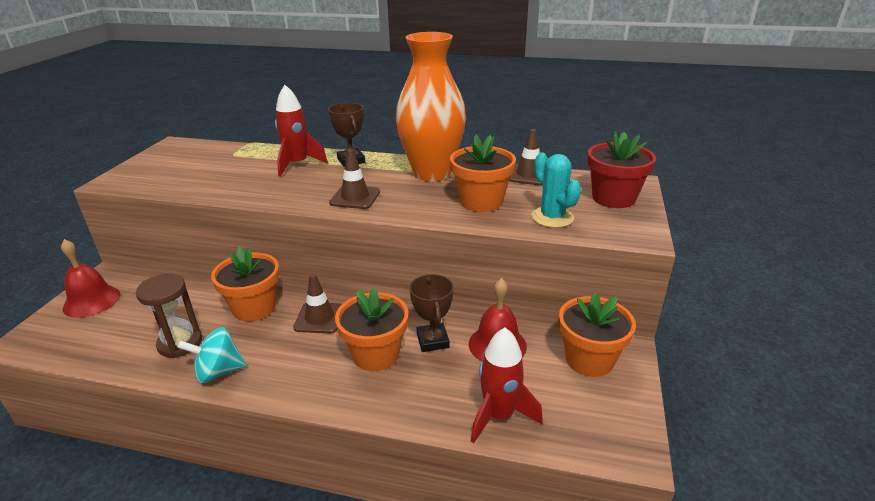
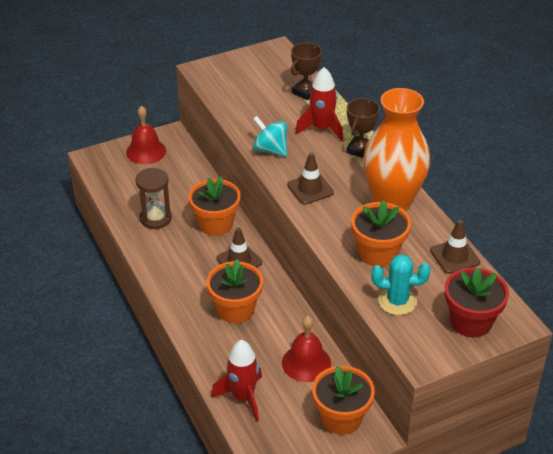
camera: 50 degrees right, 10 degrees up
turquoise spinning top [177,327,246,383] -> turquoise spinning top moved to [253,116,287,156]
brown trophy [409,274,454,352] -> brown trophy moved to [291,42,322,100]
turquoise cactus [531,152,581,228] -> turquoise cactus turned 75 degrees clockwise [371,254,431,315]

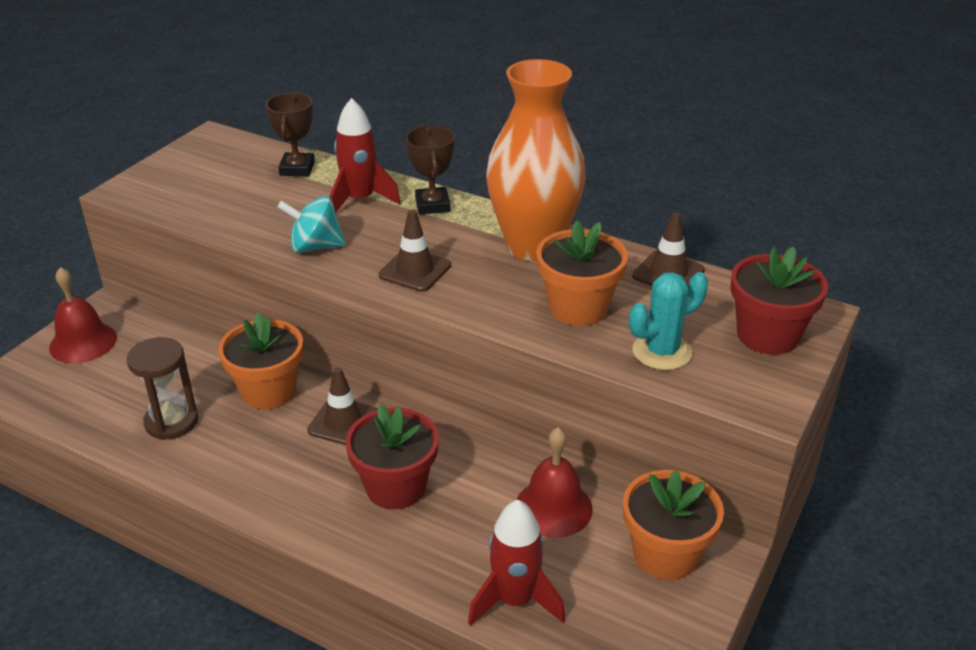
camera: 35 degrees left, 5 degrees down
orange flower pot [206,259,263,323] -> red flower pot [345,404,439,509]

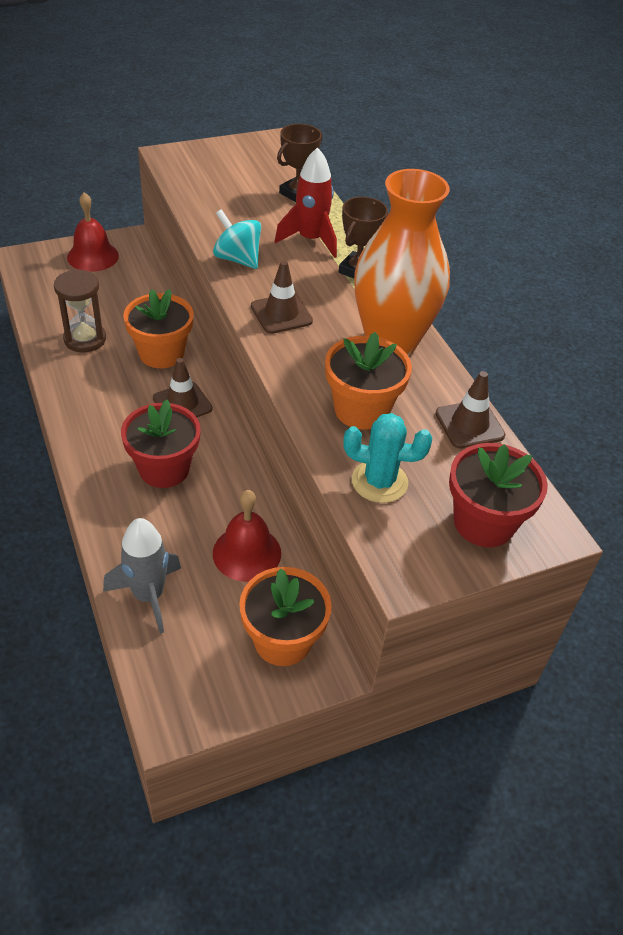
camera: 35 degrees right, 10 degrees up
red rocket [468,500,565,626] -> grey rocket [103,518,181,634]

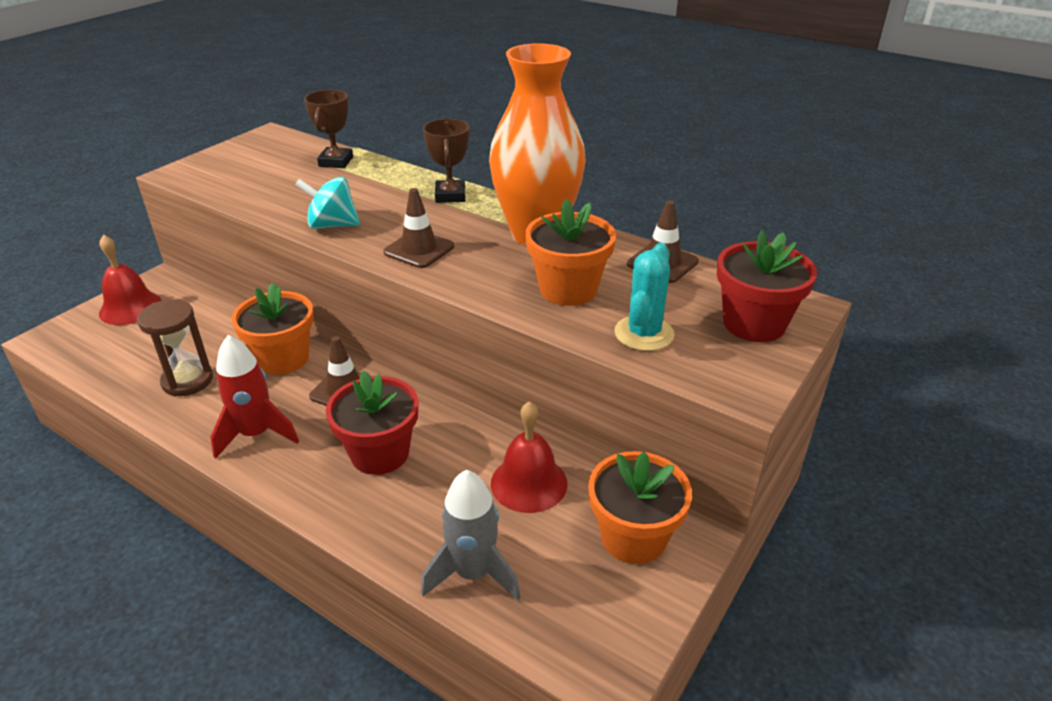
camera: 30 degrees left, 10 degrees down
red rocket [274,147,337,258] -> red rocket moved to [210,335,299,459]
turquoise cactus [343,413,433,503] -> turquoise cactus turned 45 degrees counterclockwise [614,243,674,351]

